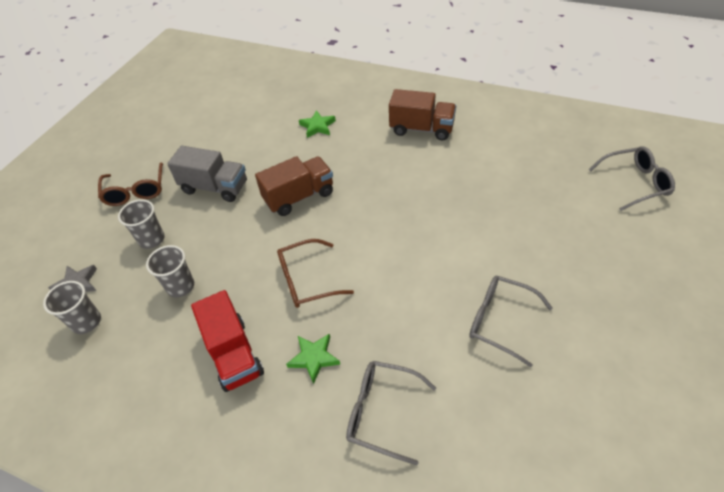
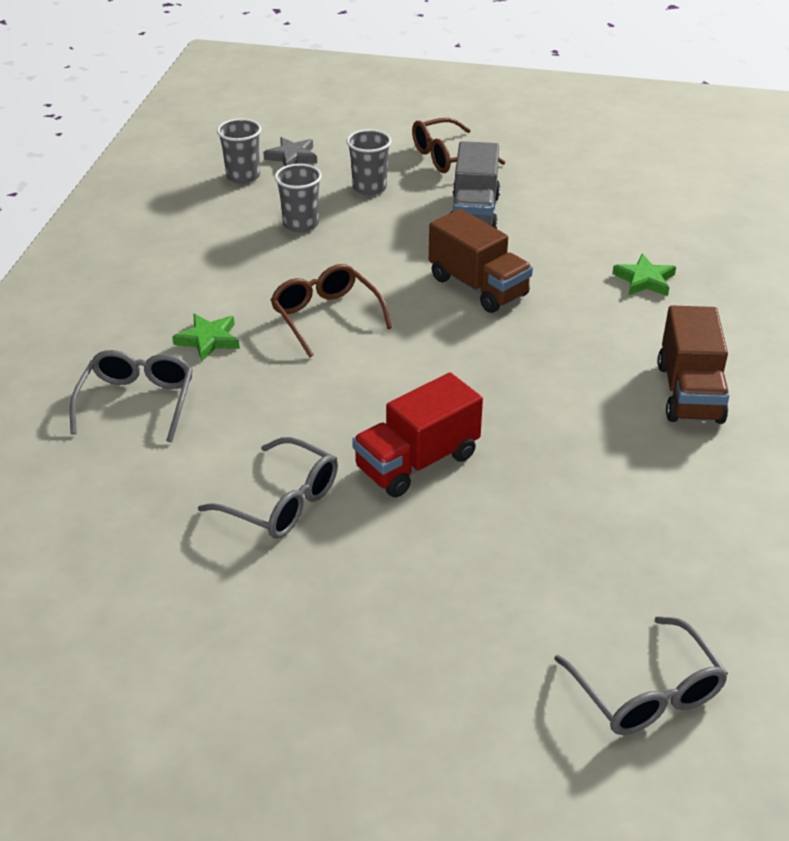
camera: 75 degrees right, 10 degrees down
red truck [191,290,264,392] -> red truck moved to [352,372,483,497]
grey glasses [469,276,553,367] -> grey glasses turned 105 degrees clockwise [198,437,338,539]

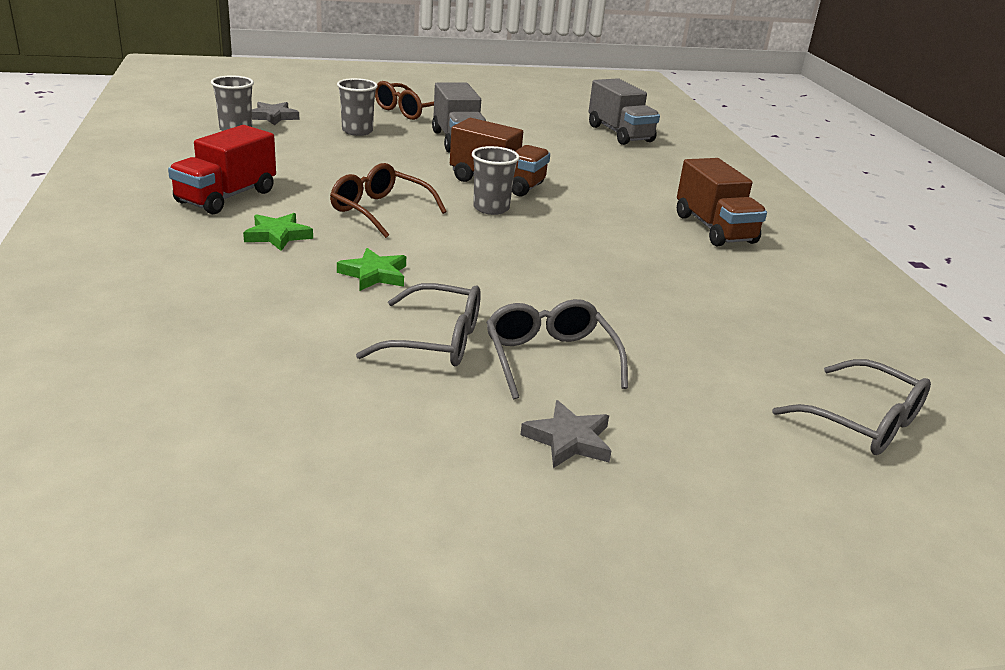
camera: 25 degrees left, 10 degrees down
grey glasses [70,350,193,442] -> grey glasses moved to [486,299,628,399]
grey cup [275,164,322,232] -> grey cup moved to [472,146,520,215]
red truck [352,372,483,497] -> red truck moved to [168,125,276,215]
green star [612,254,676,296] -> green star moved to [337,248,406,291]
none -> grey star [521,400,612,468]
none -> grey truck [589,78,660,145]

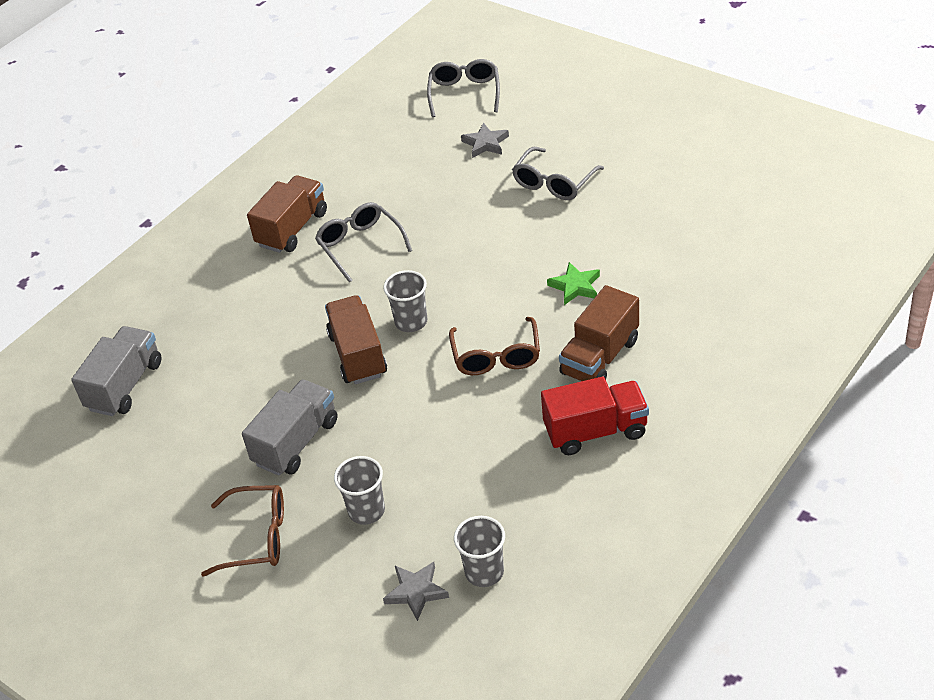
camera: 125 degrees left, 15 degrees up
green star [243,213,313,251] -> brown truck [559,285,639,381]
grey glasses [356,283,481,366] -> grey glasses moved to [315,202,412,282]
grey star [521,400,612,468] -> grey star moved to [461,123,509,158]

